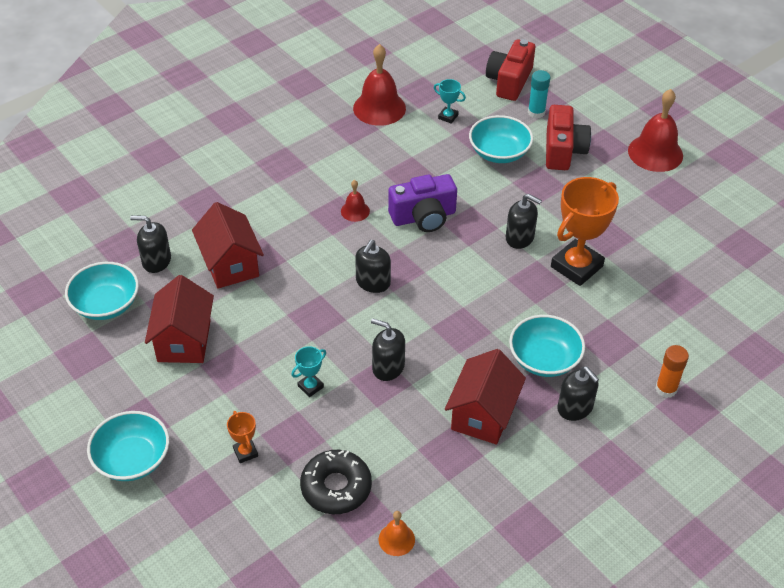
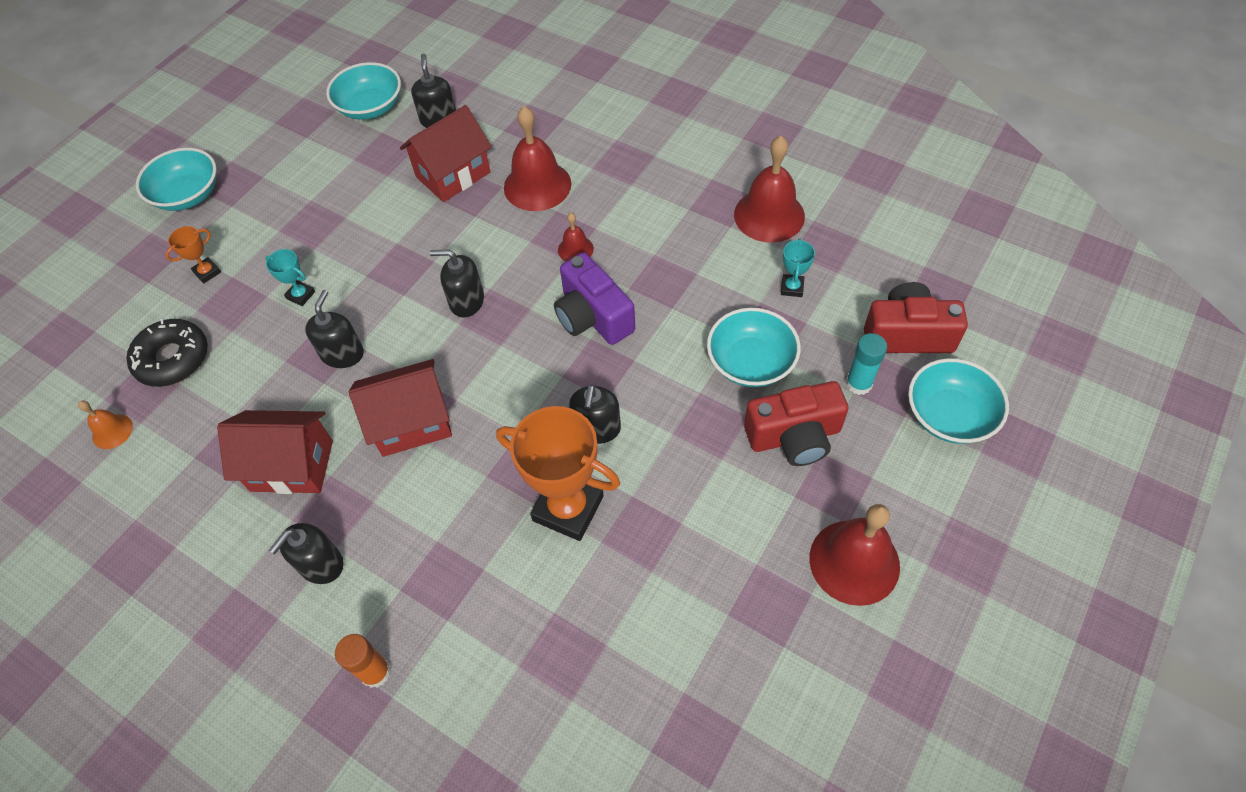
camera: 75 degrees right, 10 degrees up
red house [145,275,214,363] -> red house moved to [349,359,452,457]
turquoise bowl [509,315,585,377] -> turquoise bowl moved to [908,358,1009,444]
none -> red bell [504,106,571,211]

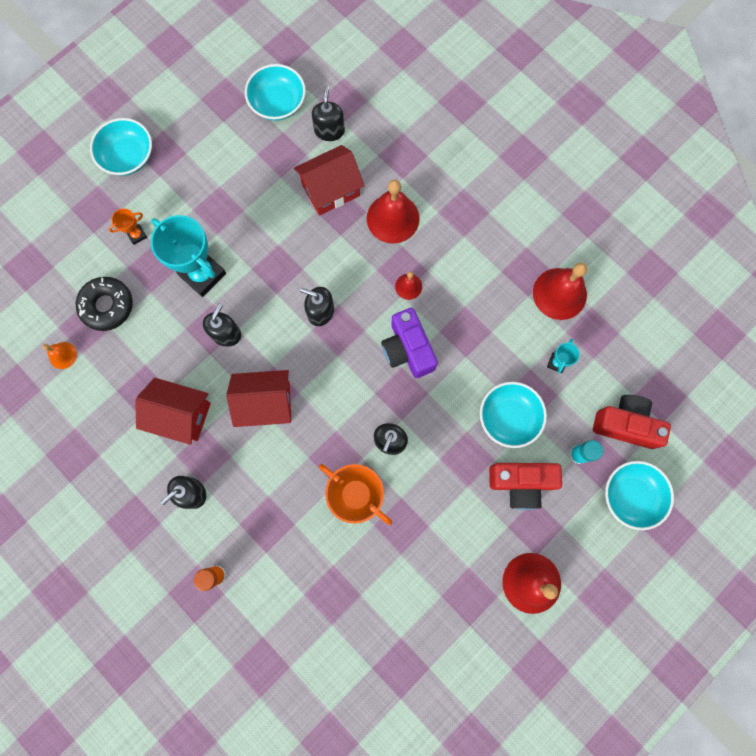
camera: 10 degrees right, 20 degrees up
turquoise trophy [265,249,315,306] -> turquoise trophy [151,215,226,297], size x2.21

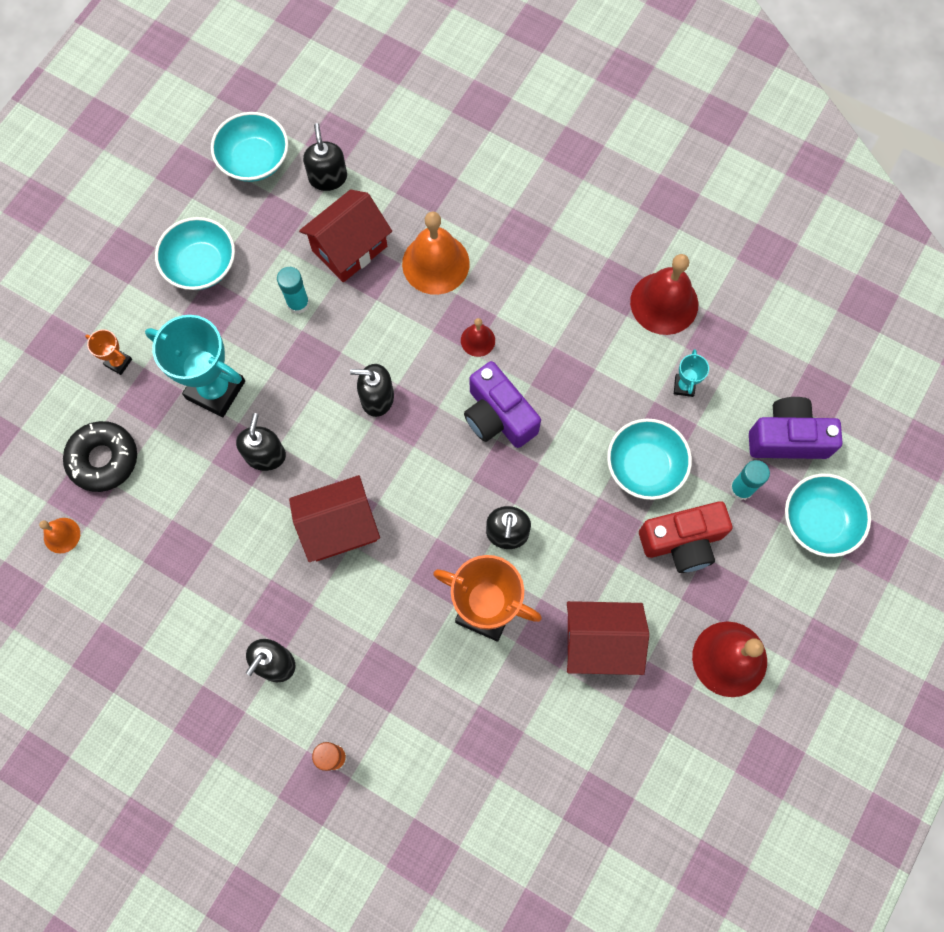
camera: 15 degrees left, 5 degrees down
turquoise bowl [90,118,152,176] -> turquoise bowl moved to [155,217,235,290]
orange trophy [109,208,147,245] -> orange trophy turned 75 degrees clockwise [85,330,132,375]
red house [135,378,211,445] -> red house moved to [567,601,649,675]
red bell [367,180,420,244] -> orange bell [402,211,470,295]
red camera [593,395,671,449] -> purple camera [749,397,842,459]
none -> turquoise glue stick [277,267,310,314]

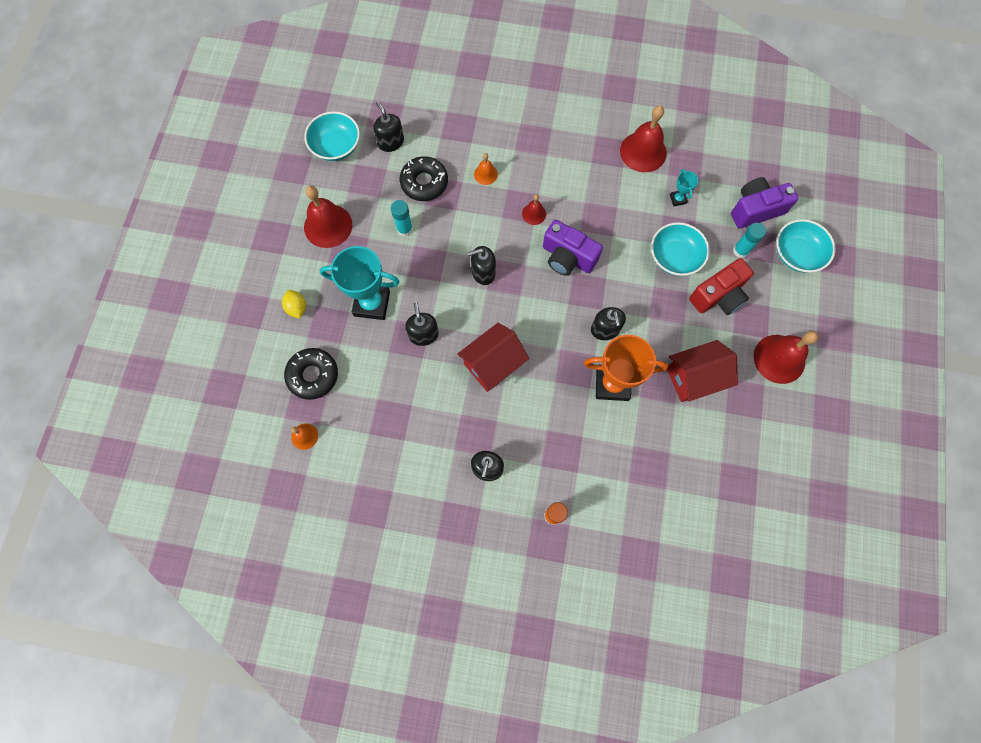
camera: 20 degrees left, 0 degrees up
orange trophy [85,330,132,375] -> yellow lemon [282,290,306,319]
turquoise bowl [155,217,235,290] -> red bell [304,185,352,248]
red house [299,189,392,282] -> black donut [400,156,448,201]
orange bell [402,211,470,295] -> orange bell [474,153,498,185], size x0.50

